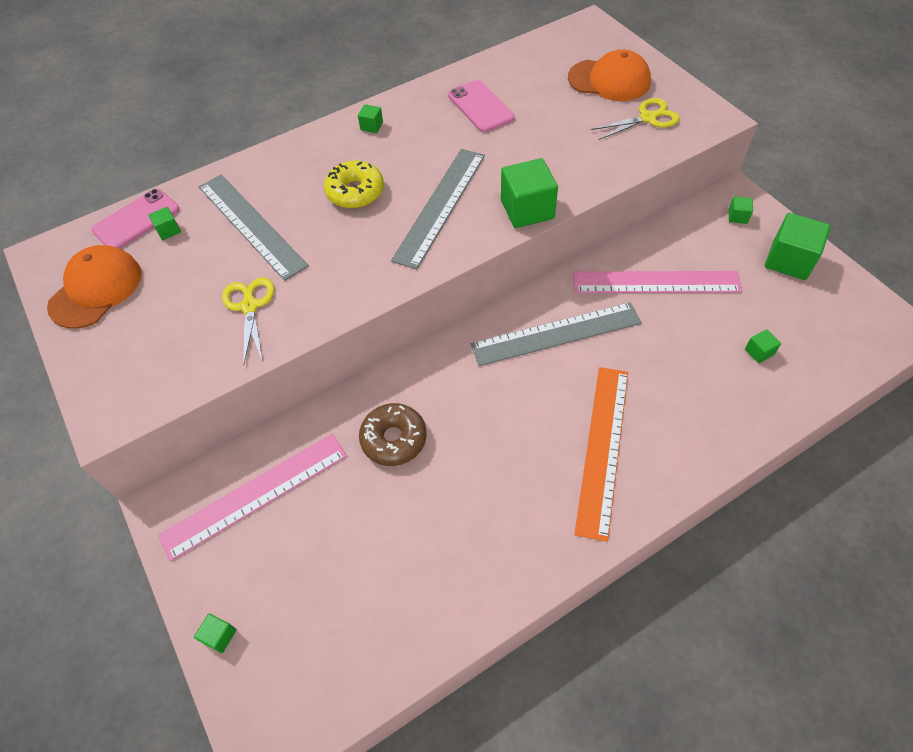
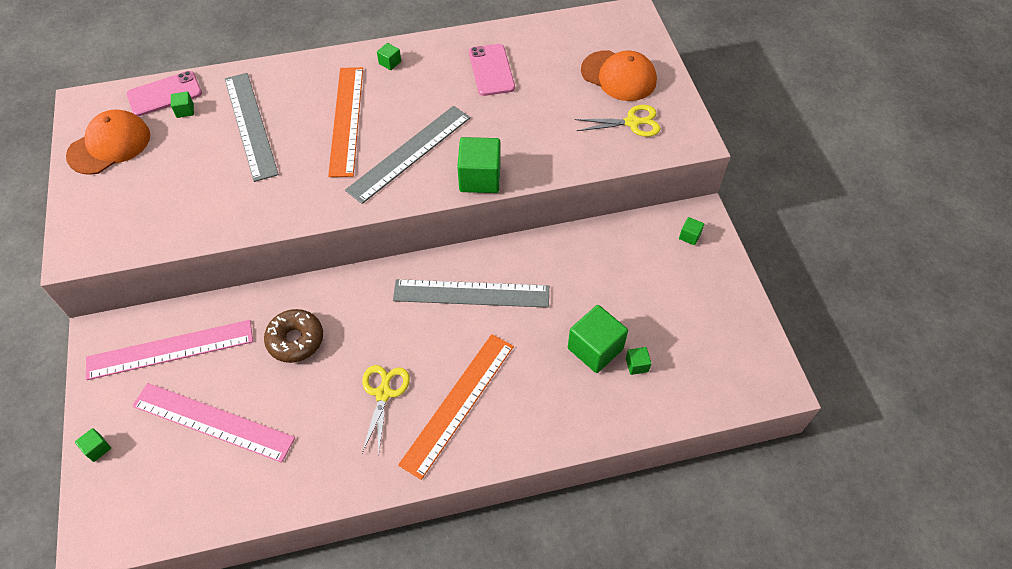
camera: 15 degrees right, 0 degrees up
yellow scissors [222,277,275,365] -> yellow scissors moved to [362,365,410,454]
yellow donut [324,160,384,208] -> orange ruler [328,67,363,177]
pink ruler [573,271,742,293] -> pink ruler moved to [132,383,295,463]
green cube [765,213,831,280] -> green cube moved to [568,305,628,373]

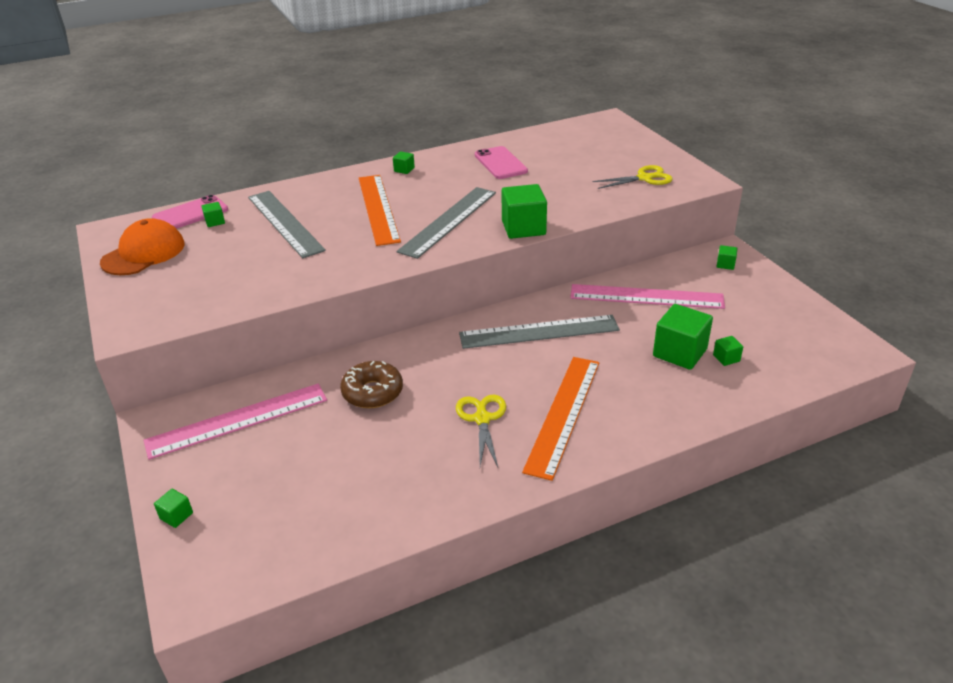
camera: 10 degrees left, 20 degrees down
pink ruler [132,383,295,463] -> pink ruler moved to [570,284,725,309]
orange cap [581,50,657,101] -> none

